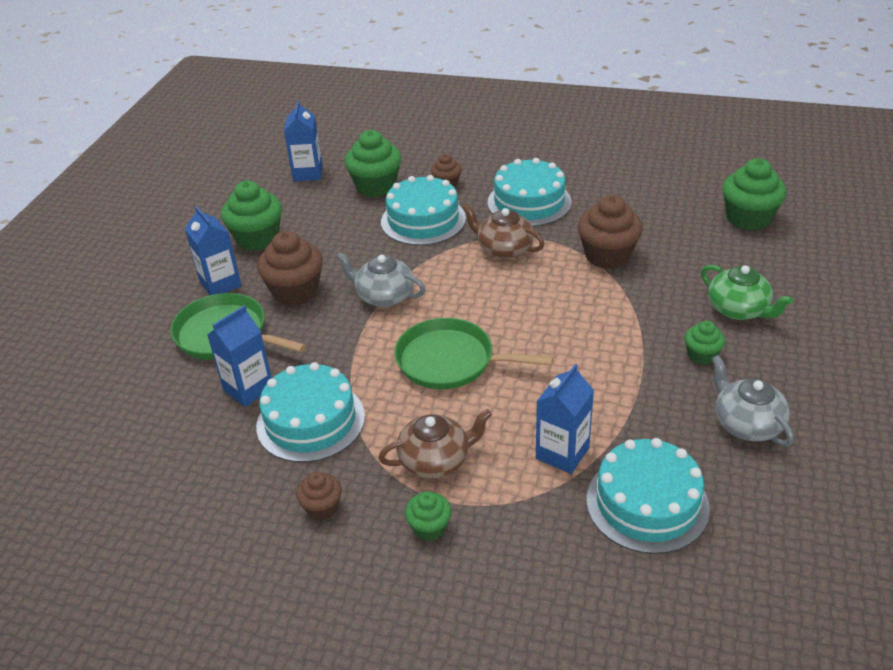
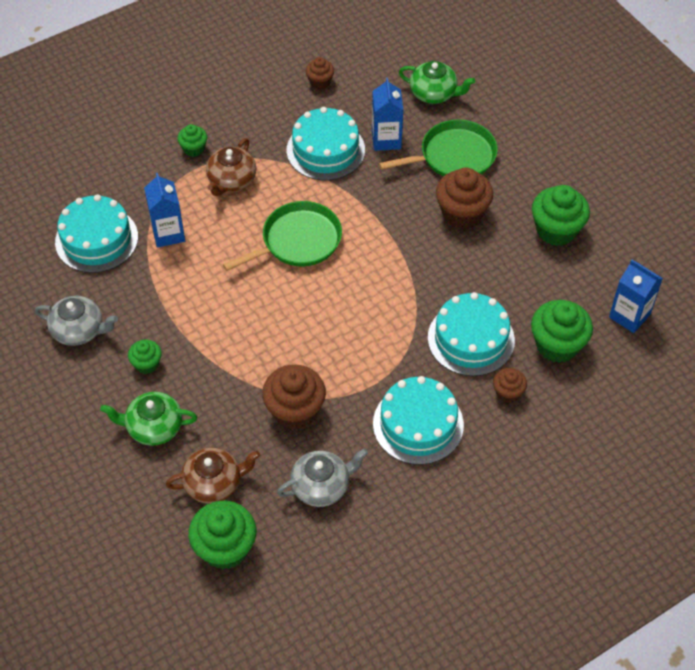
camera: 130 degrees right, 15 degrees up
blue carton [185,206,242,295] -> none
brown cupcake [296,472,342,520] -> brown cupcake moved to [306,57,334,89]
grey teapot [336,252,426,307] -> grey teapot moved to [277,449,368,507]
brown teapot [462,204,545,259] -> brown teapot moved to [166,447,260,504]
none -> green teapot [399,61,475,104]

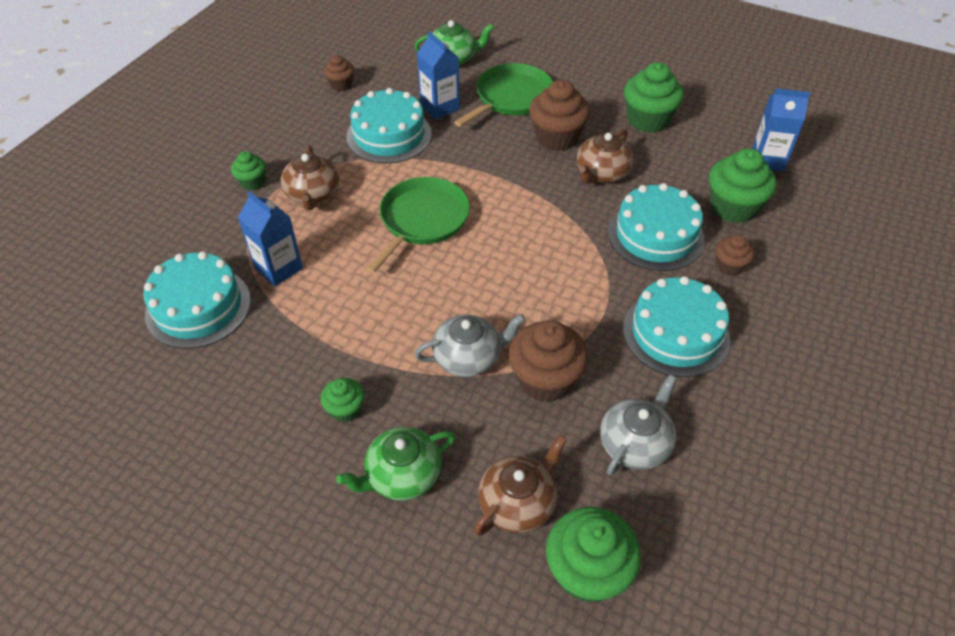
camera: 30 degrees left, 5 degrees down
grey teapot [34,296,118,346] -> grey teapot moved to [415,314,525,377]
none -> brown teapot [577,129,633,184]

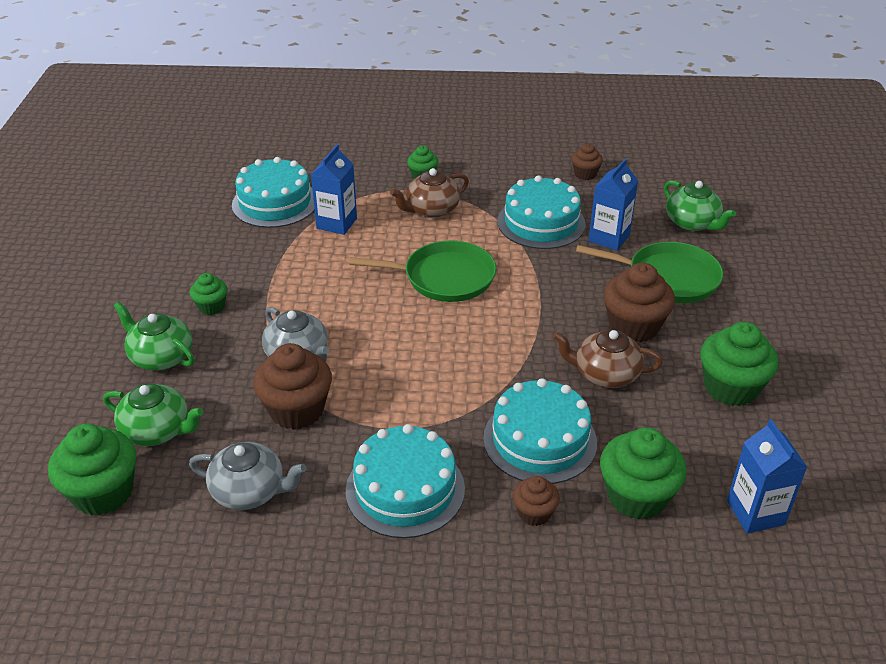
camera: 65 degrees right, 10 degrees down
brown teapot [474,435,567,536] -> green teapot [103,383,204,446]

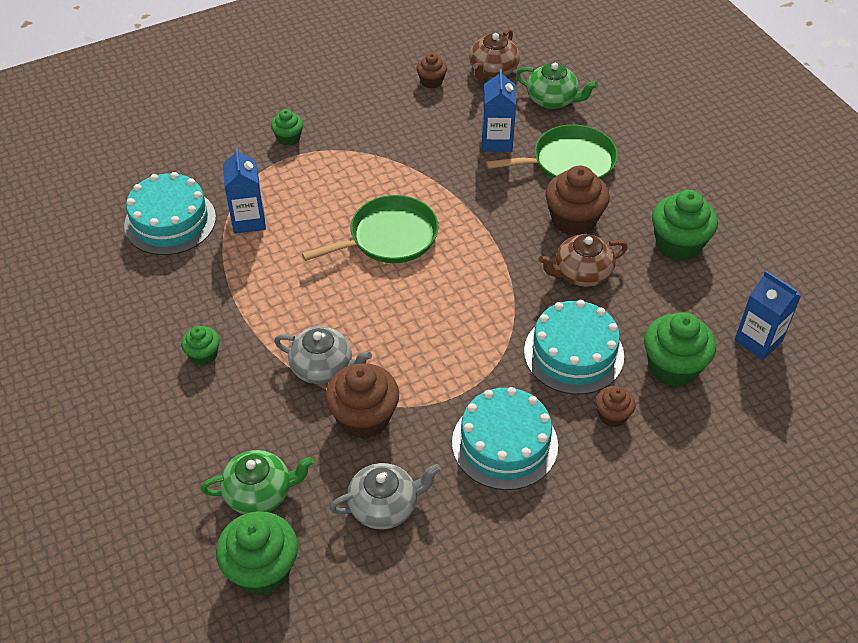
camera: 30 degrees left, 10 degrees up
green teapot [114,302,194,371] -> none
brown teapot [390,168,469,218] -> brown teapot moved to [469,29,520,80]
turquoise cake [497,175,586,249] -> none

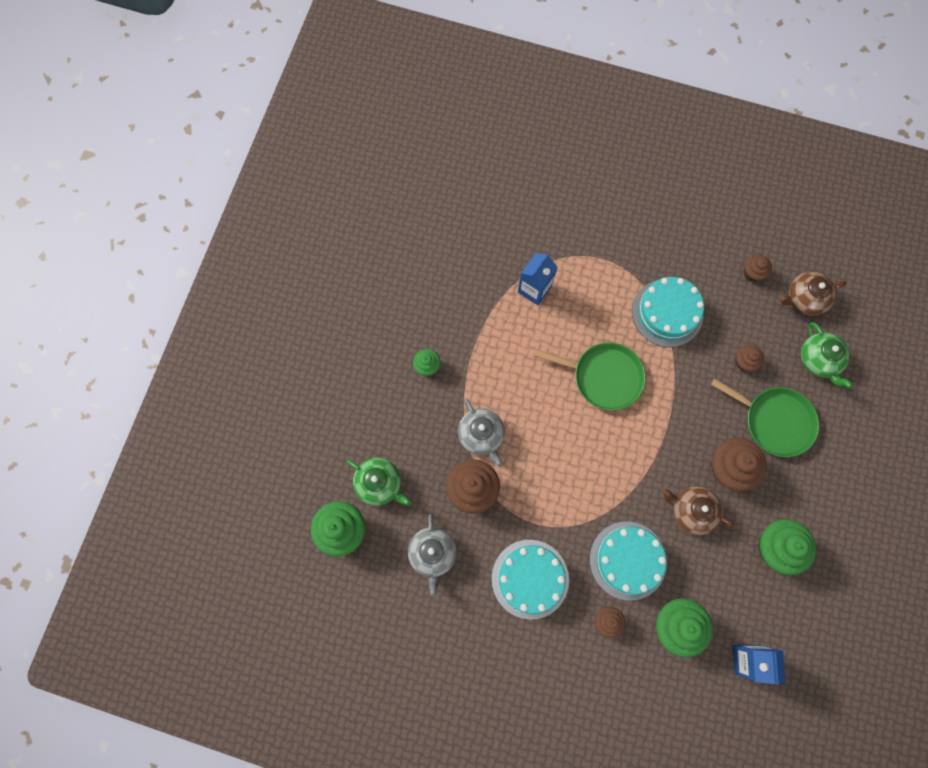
camera: 45 degrees right, 25 degrees up
turquoise cake [124,172,216,255] -> turquoise cake moved to [632,277,704,347]
green cupcake [271,109,303,146] -> none
grey teapot [330,463,441,529] -> grey teapot turned 60 degrees clockwise [408,514,457,597]
blue carton [482,69,516,152] -> brown cupcake [735,345,764,372]

